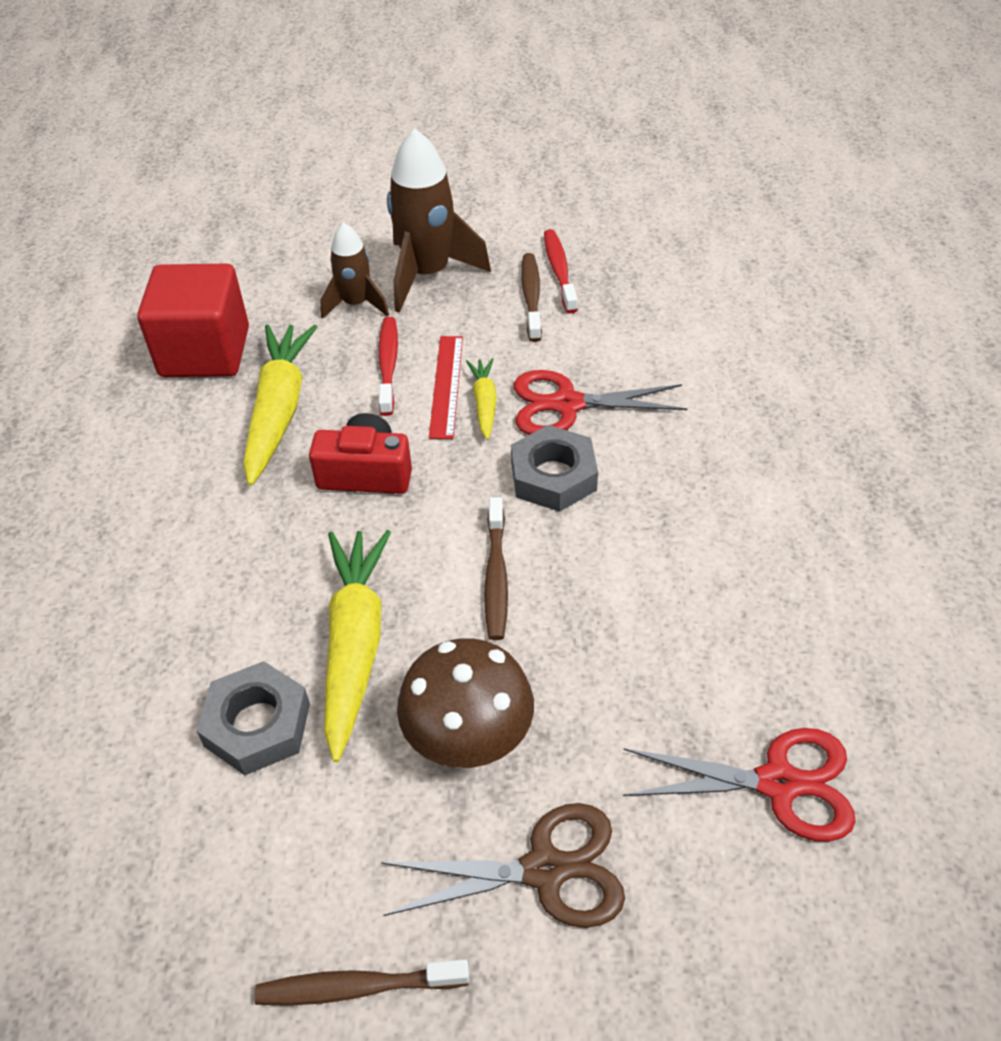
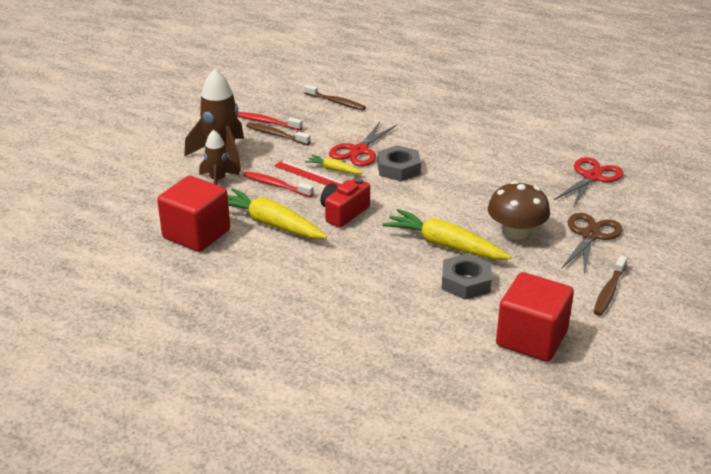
camera: 60 degrees left, 15 degrees down
brown toothbrush [484,497,508,640] -> brown toothbrush moved to [304,84,366,110]
none -> red cube [496,272,574,362]

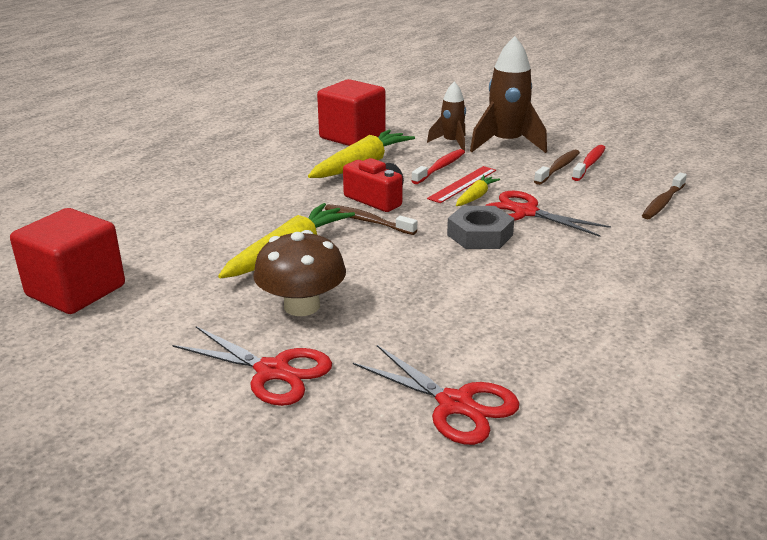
camera: 95 degrees right, 5 degrees down
grey nut [442,253,492,300] -> none
brown scissors [562,213,622,275] -> red scissors [172,326,332,406]
brown toothbrush [594,255,627,316] -> brown toothbrush moved to [325,204,417,235]

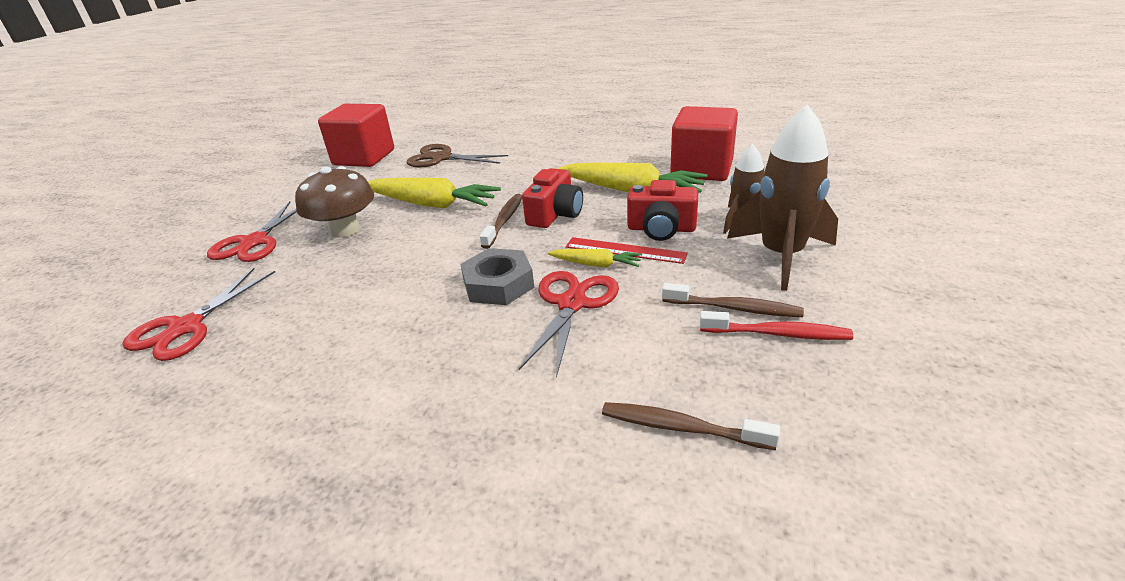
camera: 75 degrees right, 5 degrees up
red toothbrush [412,149,465,184] -> red camera [627,180,698,241]
none -> brown scissors [407,144,508,167]

